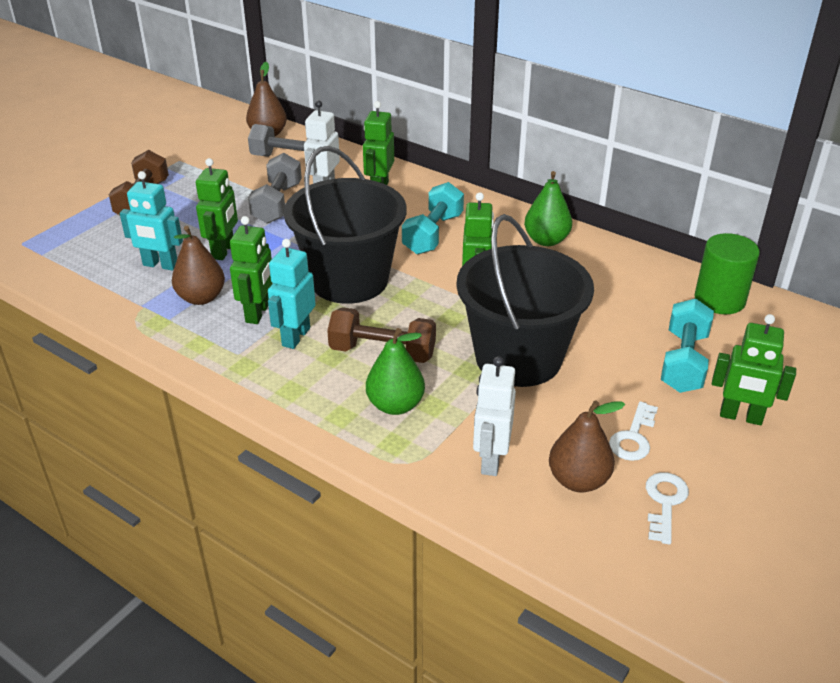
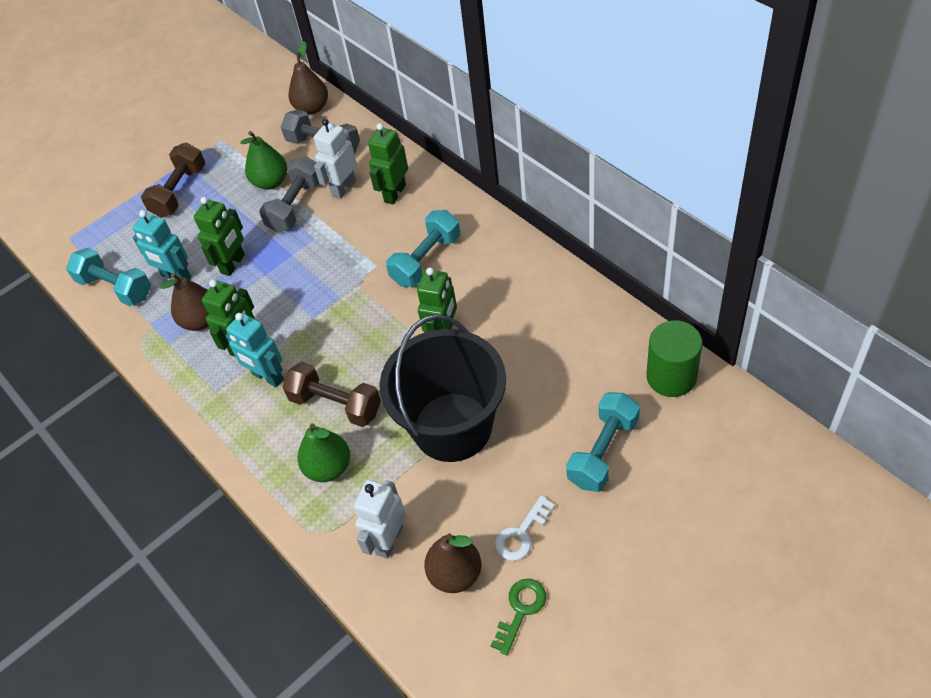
camera: 20 degrees right, 15 degrees up
turquoise robot [268,239,316,349] -> turquoise robot turned 90 degrees counterclockwise [225,313,284,387]
black bucket [284,146,407,304] -> none
green pear [524,171,572,246] -> green pear moved to [240,131,287,190]
white key [646,472,689,544] -> green key [491,579,546,655]
green robot [712,314,796,425] -> none
none -> turquoise dumbbell [66,248,151,306]

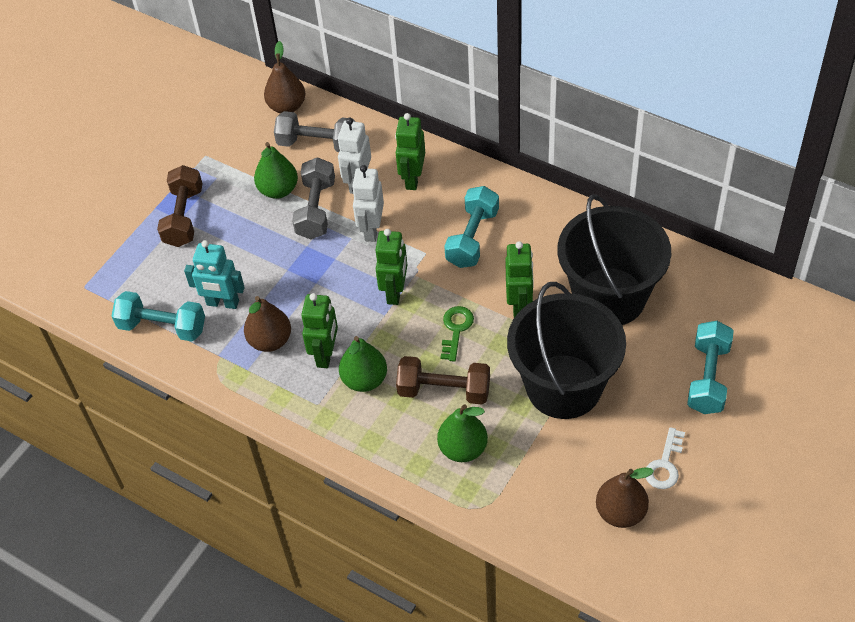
camera: 20 degrees left, 0 degrees up
green robot [194,197,245,276] -> green robot moved to [375,229,407,305]
turquoise robot [225,313,284,387] -> green pear [339,336,387,392]
white robot [354,480,406,559] -> white robot moved to [352,165,384,242]
green key [491,579,546,655] -> green key moved to [440,306,474,362]
green cylinder [646,321,702,397] -> none
none -> black bucket [558,195,671,325]

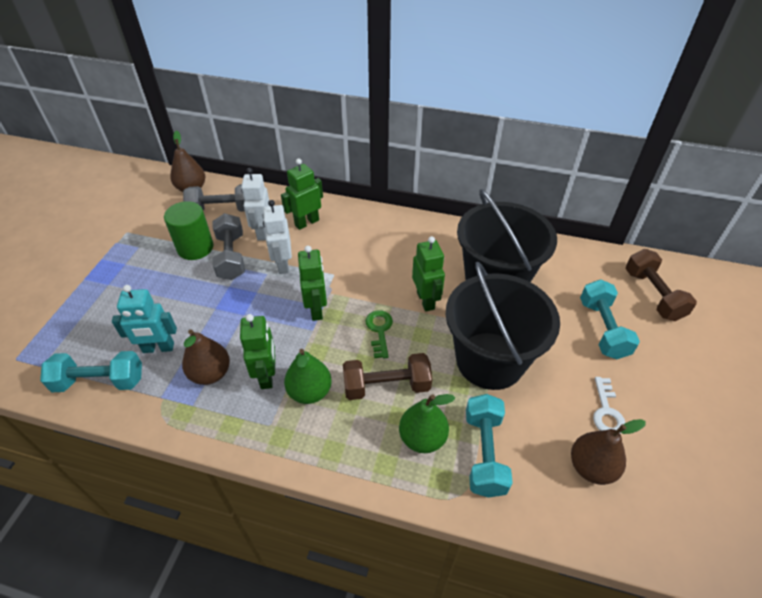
camera: 20 degrees left, 5 degrees down
brown dumbbell [157,165,203,247] -> brown dumbbell moved to [625,249,697,321]
green pear [254,142,298,199] -> green cylinder [164,201,214,260]
green robot [395,113,425,190] -> green robot turned 60 degrees clockwise [281,159,323,230]
turquoise dumbbell [444,186,499,268] -> turquoise dumbbell moved to [466,394,513,498]

